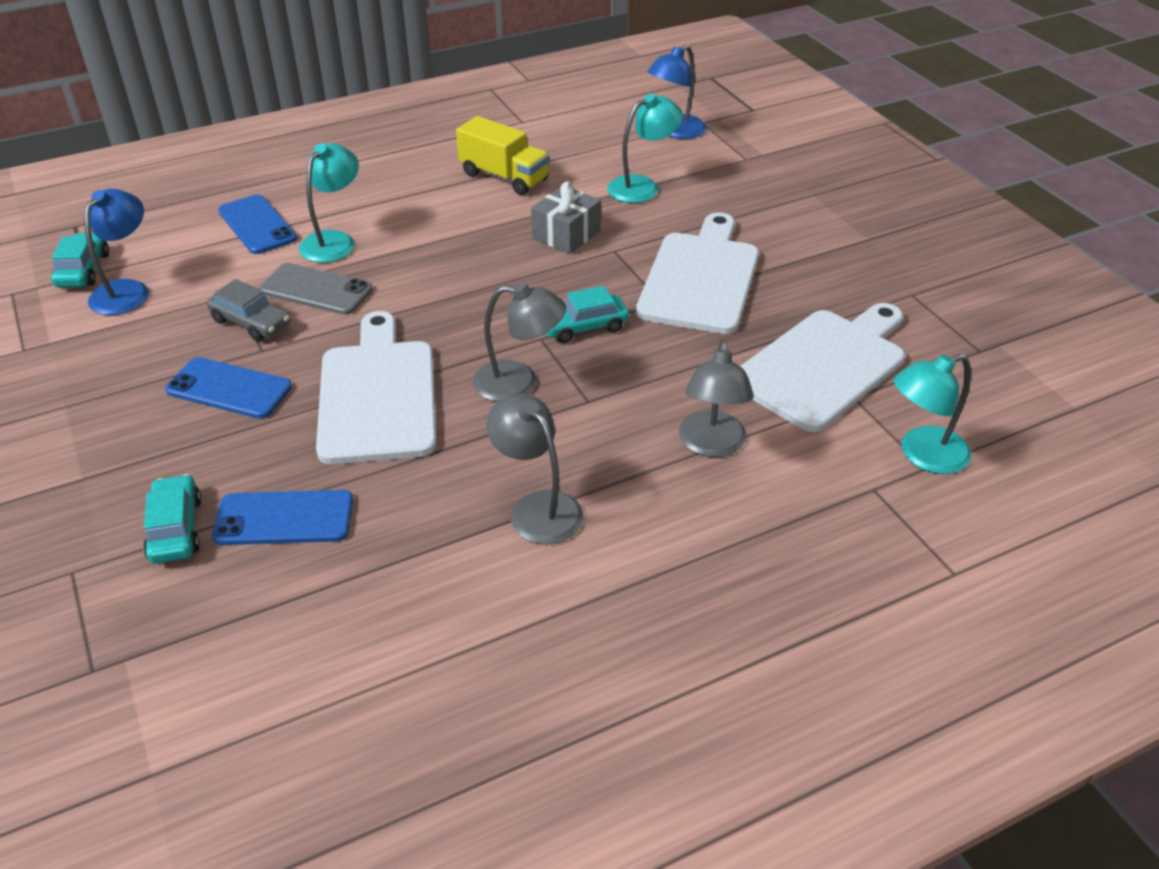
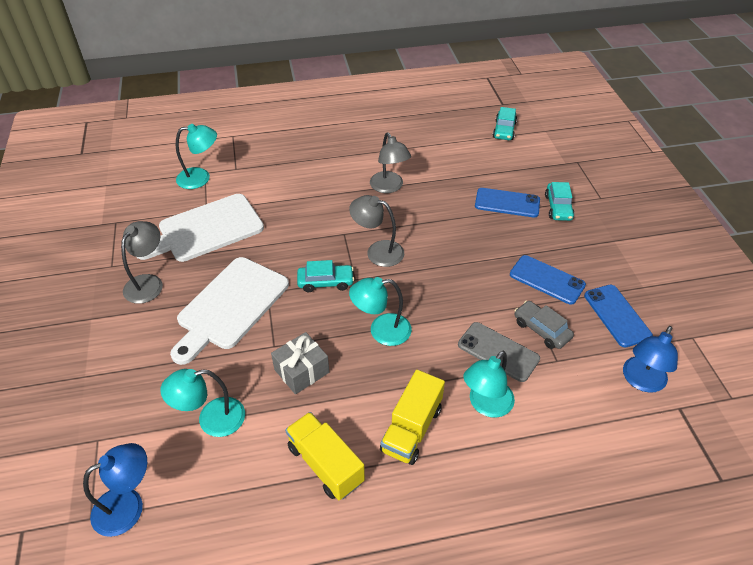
camera: 165 degrees left, 5 degrees up
turquoise car [51,233,109,287] -> turquoise car moved to [493,107,517,140]
blue phone [218,194,297,254] -> blue phone moved to [584,285,653,347]
white cutting board [316,311,437,464] -> none
grey lamp [679,339,754,457] -> grey lamp moved to [121,221,163,304]
none -> turquoise lamp [349,277,412,346]
none -> yellow truck [380,370,445,465]

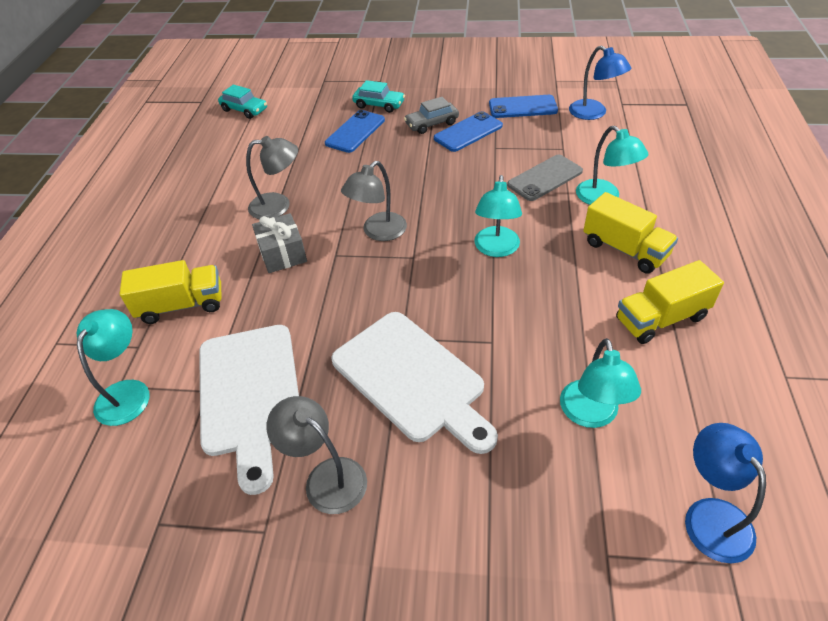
camera: 70 degrees left, 0 degrees up
grey gift [271,332,329,394] -> grey gift moved to [252,213,307,273]
turquoise car [297,260,354,292] -> none
grey car [514,301,574,349] -> grey car moved to [404,97,459,134]
none -> yellow truck [119,260,221,324]

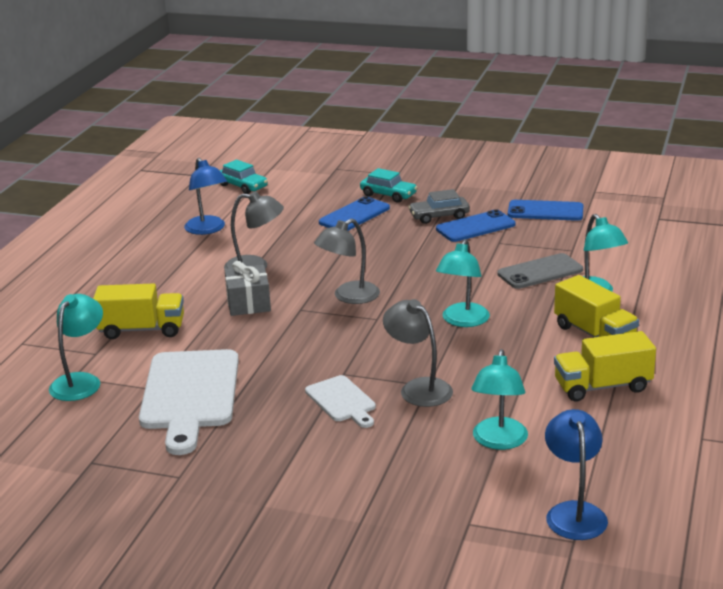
camera: 10 degrees right, 20 degrees down
grey lamp [266,396,367,514] -> grey lamp moved to [383,299,453,407]
white cutting board [331,312,498,454] -> white cutting board [305,375,376,428], size x0.52
blue lamp [569,46,631,120] -> blue lamp moved to [184,158,227,235]

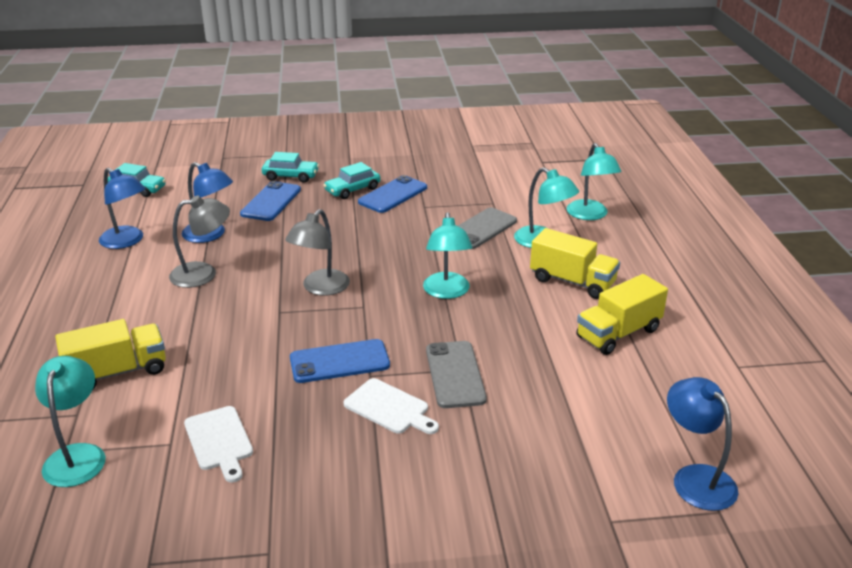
camera: 25 degrees left, 5 degrees up
white cutting board [139,349,239,455] -> white cutting board [184,406,253,482], size x0.52
grey gift [225,261,271,316] -> none
grey lamp [383,299,453,407] -> grey phone [426,341,487,408]
grey car [408,189,470,224] -> turquoise car [323,162,381,199]
turquoise lamp [471,349,528,450] -> turquoise lamp moved to [567,143,622,220]
blue phone [508,200,583,221] -> blue phone moved to [290,339,390,383]
none -> blue lamp [182,162,233,243]

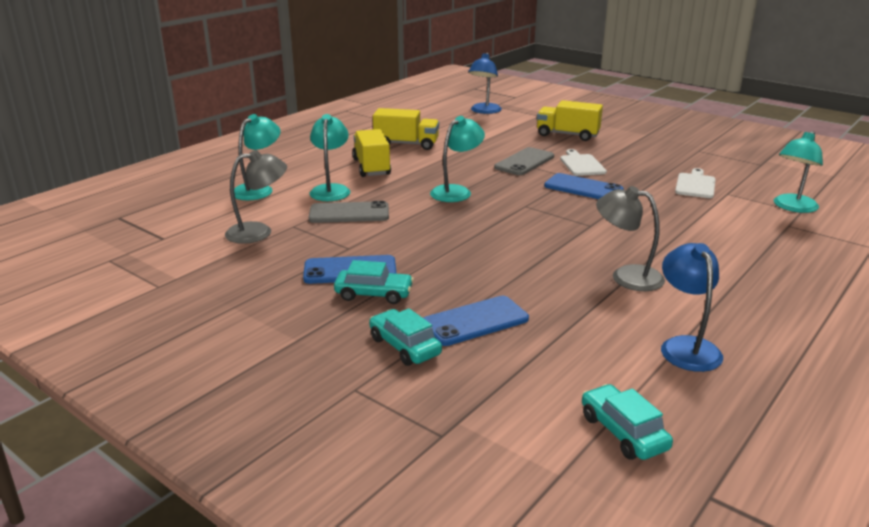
camera: 135 degrees left, 5 degrees down
yellow truck [55,319,166,389] -> yellow truck moved to [537,100,603,141]
blue lamp [182,162,233,243] -> none
grey lamp [285,209,350,296] -> grey lamp moved to [225,150,287,244]

